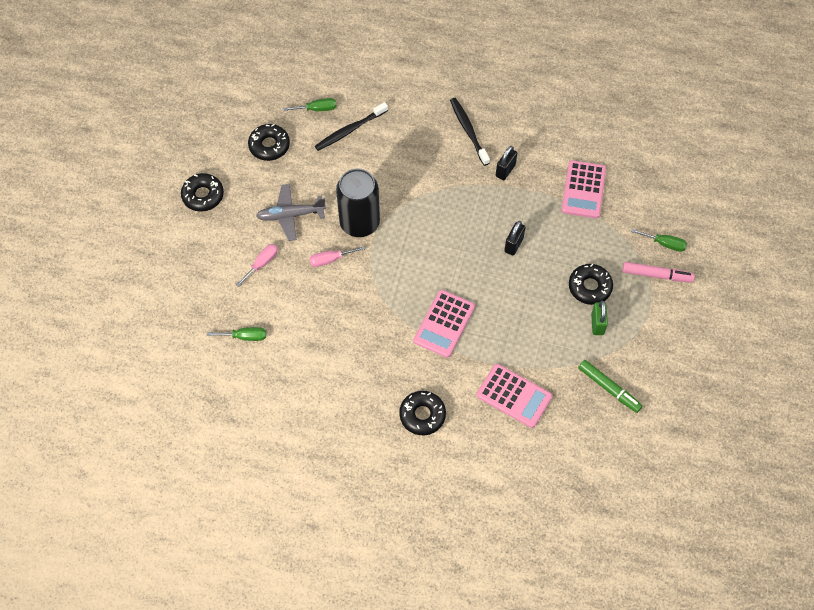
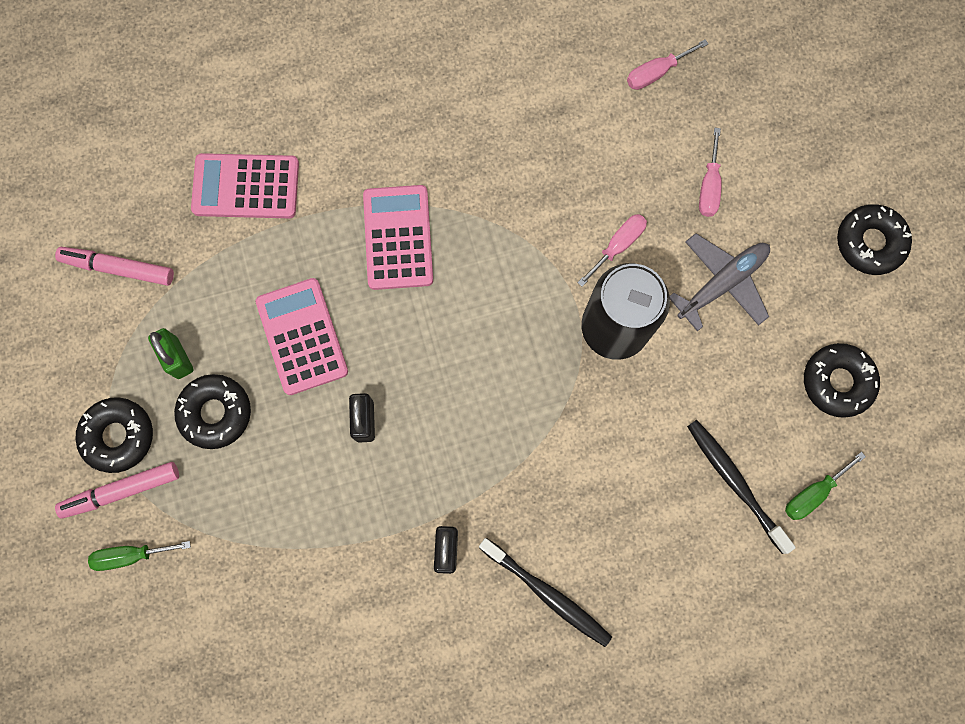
camera: 150 degrees right, 15 degrees up
green screwdriver [207,327,266,341] -> pink screwdriver [627,39,708,90]
black toothbrush [315,102,388,151] -> black toothbrush turned 60 degrees counterclockwise [687,420,796,554]
black donut [399,391,446,435] -> black donut moved to [75,397,153,473]
pink calculator [562,160,606,218] -> pink calculator moved to [256,278,348,395]
green marker [578,360,643,413] -> pink marker [55,247,174,286]

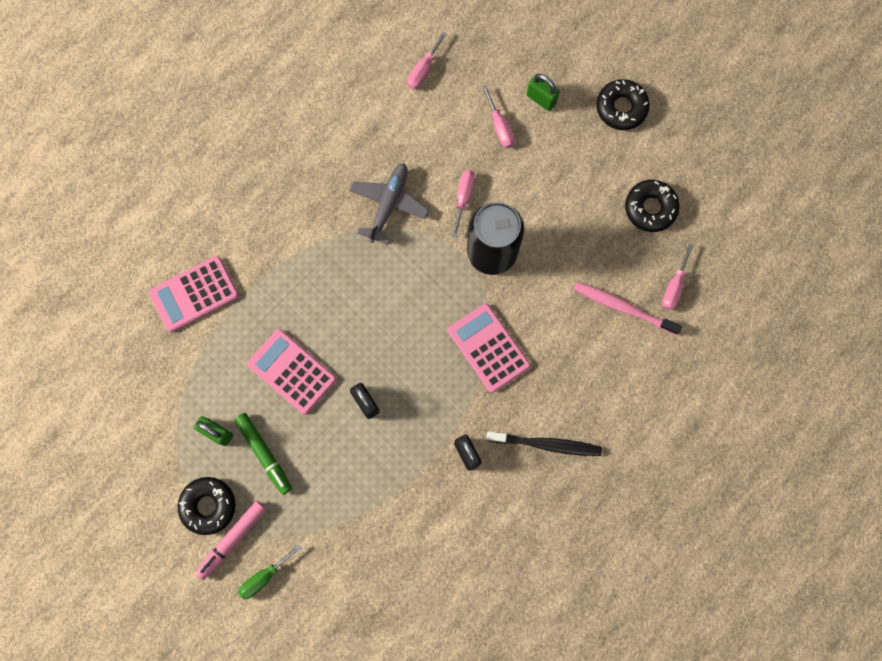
camera: 30 degrees left, 0 degrees up
pink marker [55,247,174,286] -> none
black donut [174,374,251,449] -> green marker [234,413,292,495]
pink calculator [363,185,433,290] -> pink calculator moved to [448,303,531,393]
grey plane [670,233,770,331] -> grey plane moved to [349,163,429,245]
black toothbrush [687,420,796,554] -> pink toothbrush [574,282,682,335]
green screwdriver [785,452,866,520] -> pink screwdriver [662,244,693,310]
none -> green padlock [527,74,560,111]

